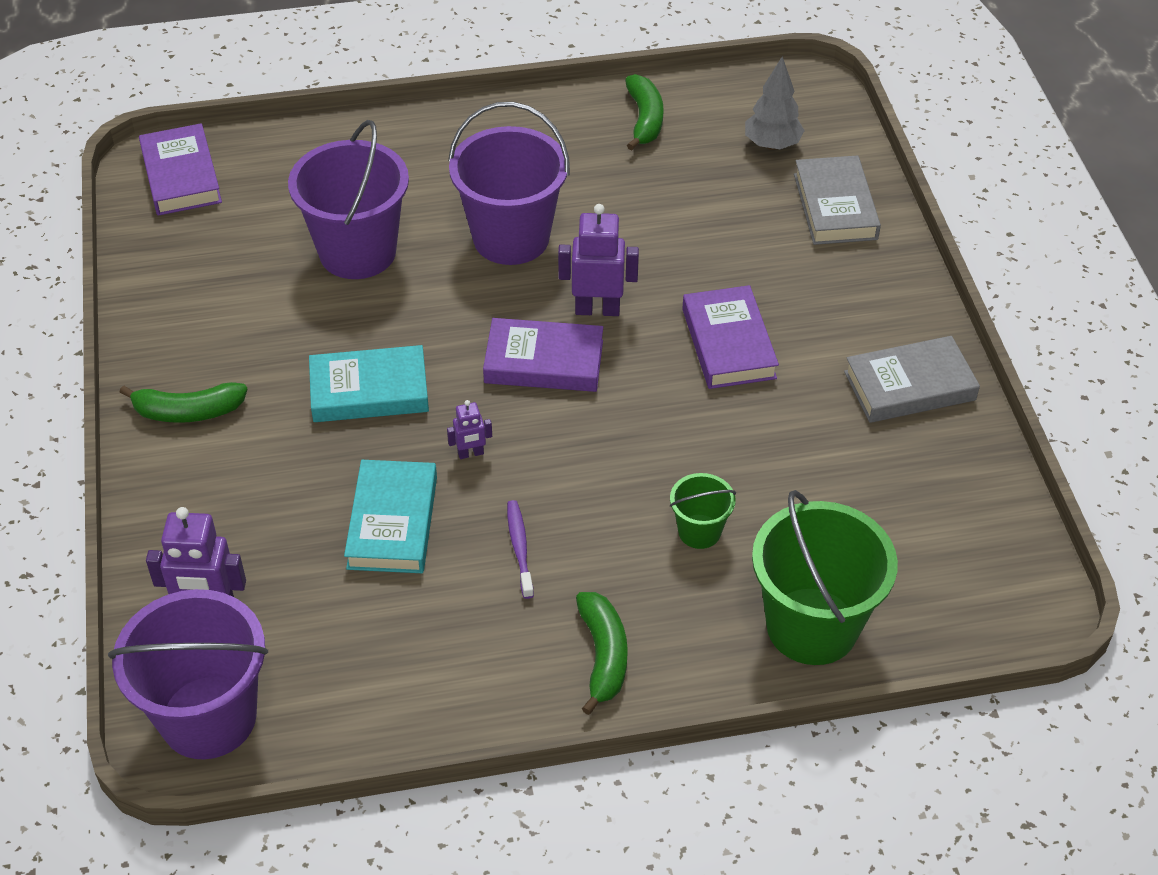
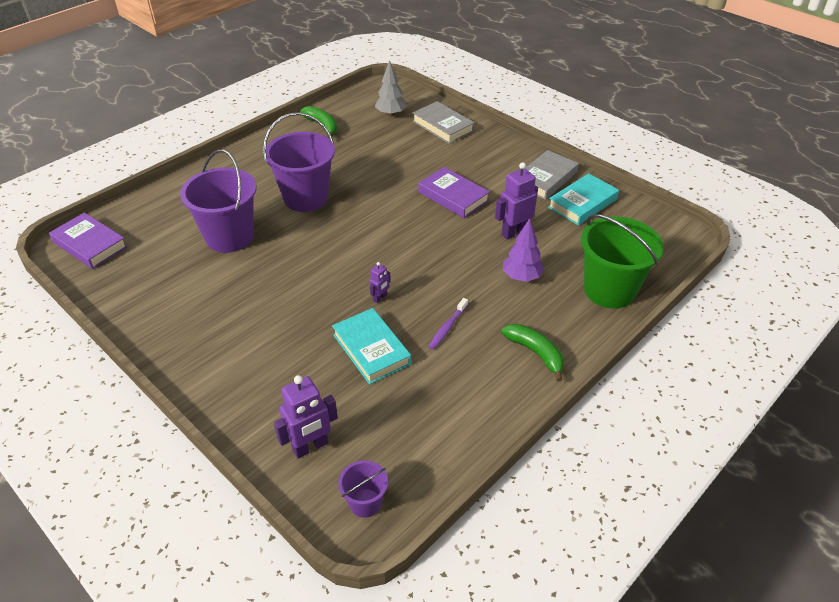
camera: 35 degrees left, 5 degrees down
purple bucket [108,589,268,759] -> purple bucket [338,460,388,518], size x0.49
green banana [120,382,248,423] -> none
turquoise book [309,345,429,422] -> turquoise book moved to [548,173,619,225]
purple book [483,318,603,392] -> none
purple toothbrush [507,500,534,599] -> purple toothbrush turned 105 degrees counterclockwise [428,298,468,350]
purple robot [558,204,639,316] -> purple robot moved to [495,162,538,240]
green bucket [670,473,736,549] -> purple tree [503,218,544,282]

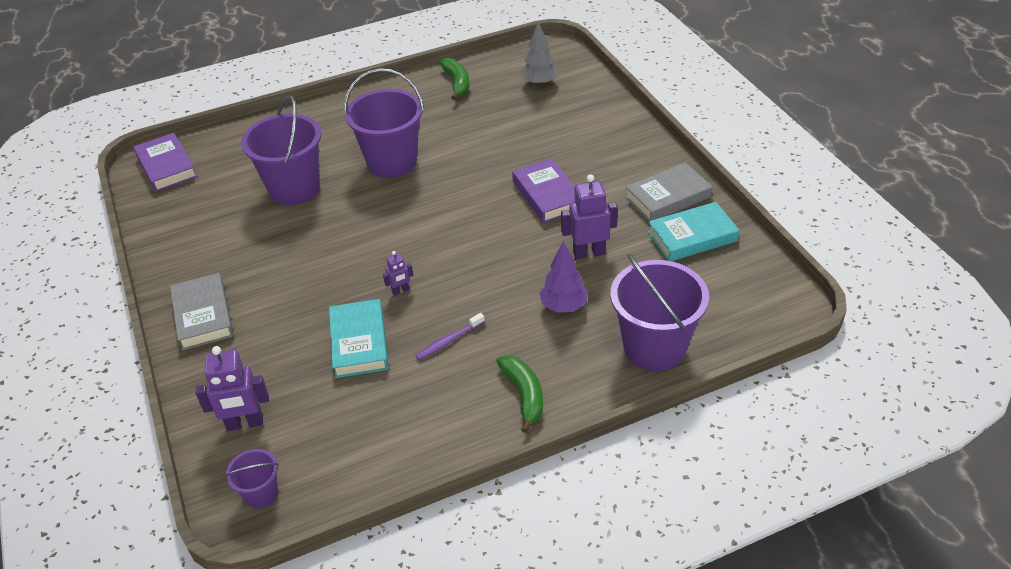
camera: 25 degrees right, 0 degrees up
grey book [413,101,475,144] -> grey book moved to [170,273,234,351]
green bucket [581,214,664,309] -> purple bucket [610,253,709,371]

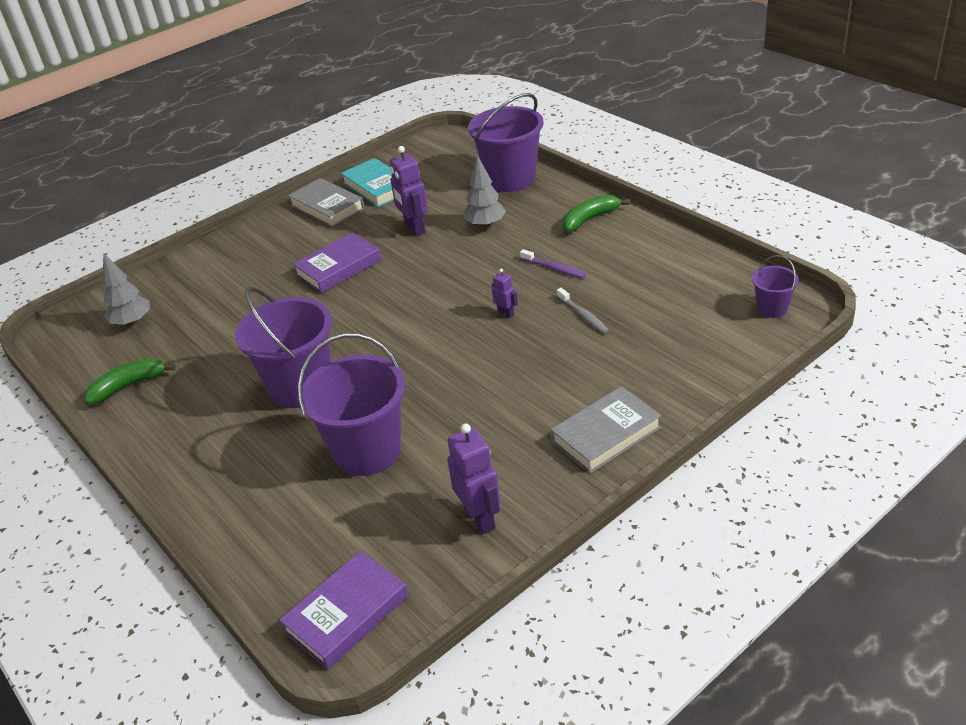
camera: 105 degrees left, 5 degrees down
purple robot [195,346,269,431] -> purple robot moved to [447,424,501,534]
turquoise book [329,299,389,378] -> grey toothbrush [557,288,609,334]
purple tree [539,241,588,313] -> grey tree [464,155,506,228]

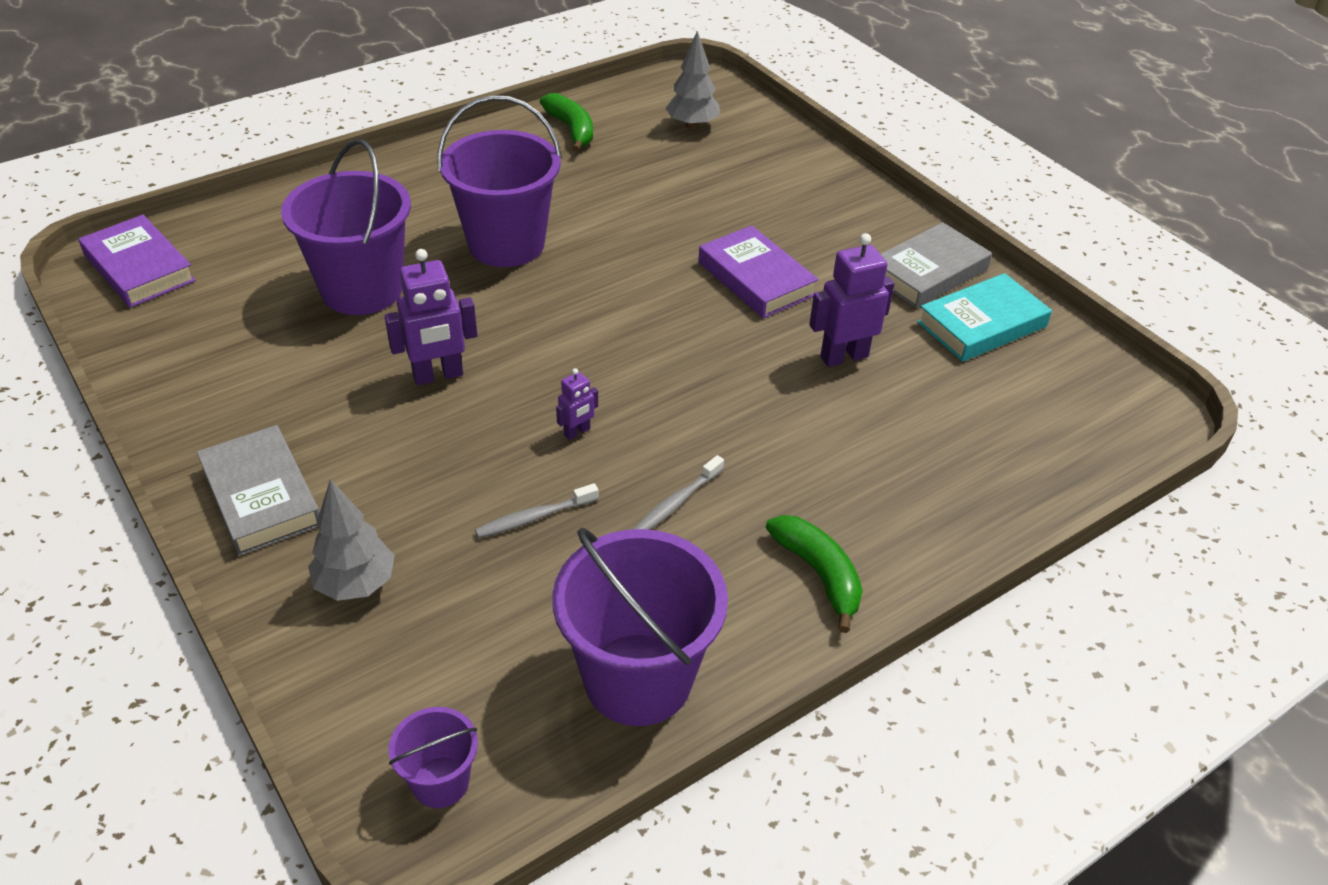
camera: 90 degrees right, 5 degrees up
purple robot [447,424,501,534] -> purple robot moved to [384,249,477,385]
grey tree [464,155,506,228] -> grey tree moved to [308,479,395,601]
purple bucket [468,93,544,192] -> purple bucket moved to [552,528,728,726]
purple toothbrush [520,249,586,278] -> grey toothbrush [633,455,724,530]

